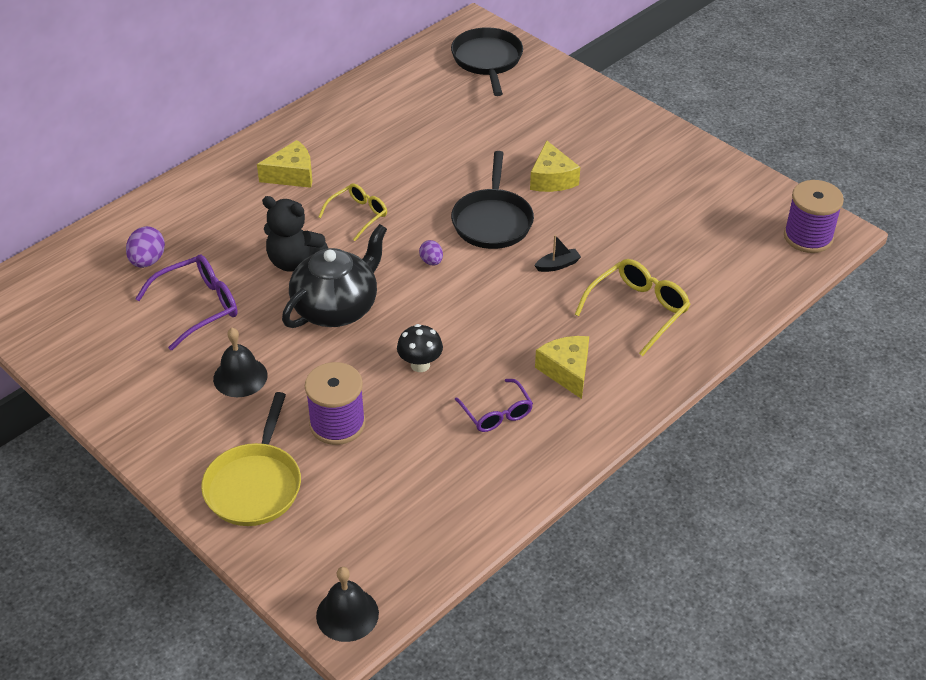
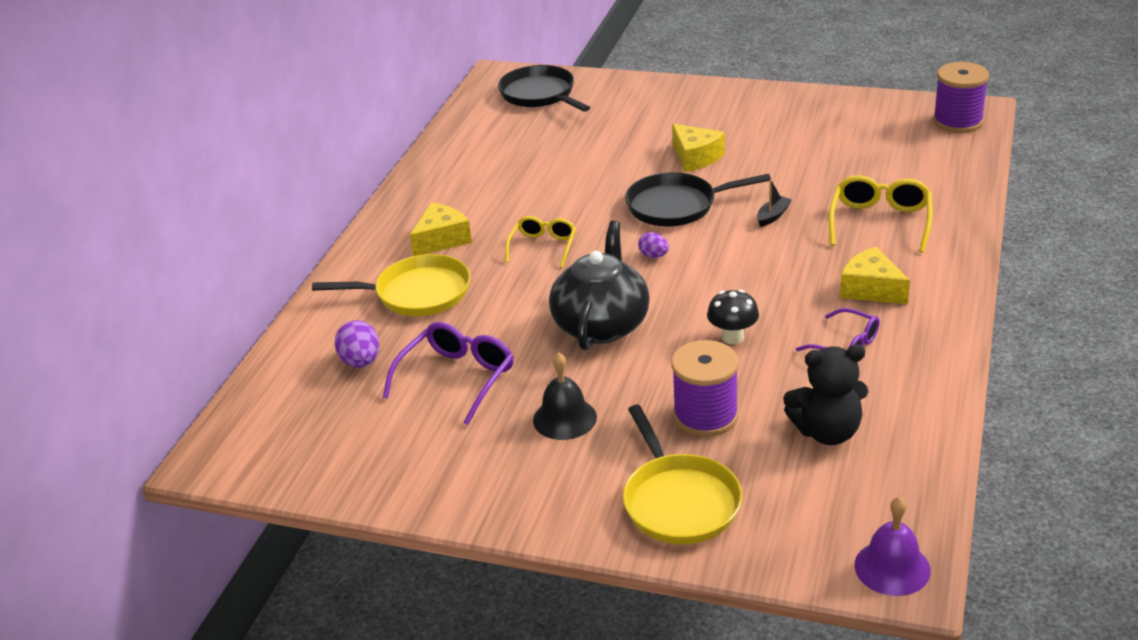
camera: 25 degrees left, 10 degrees down
black teddy bear [262,196,328,272] -> black teddy bear moved to [783,345,868,445]
black bell [316,567,379,642] -> purple bell [854,497,931,596]
black pan [451,151,534,249] -> black pan turned 105 degrees clockwise [625,172,771,226]
none -> yellow pan [312,254,471,316]

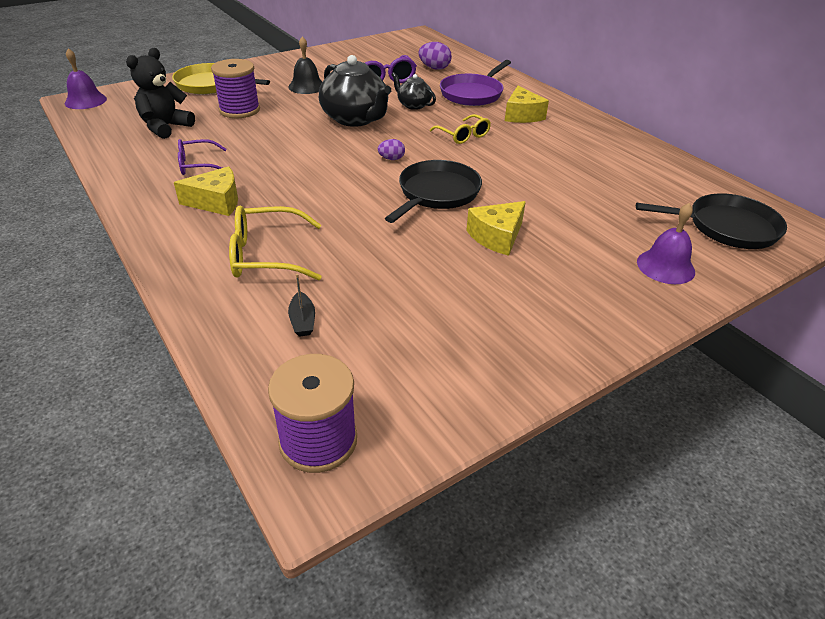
camera: 125 degrees right, 5 degrees up
yellow pan [312,254,471,316] -> purple pan [440,60,511,106]
yellow cheese [672,124,725,172] -> yellow cheese turned 45 degrees counterclockwise [466,201,526,256]
black mushroom [707,290,759,344] -> none
black boat [757,179,792,227] -> black boat moved to [288,274,315,337]
yellow glasses [829,175,933,253] -> yellow glasses turned 120 degrees clockwise [229,206,322,280]
none -> black teapot [391,72,436,110]
none -> purple bell [637,203,695,284]

